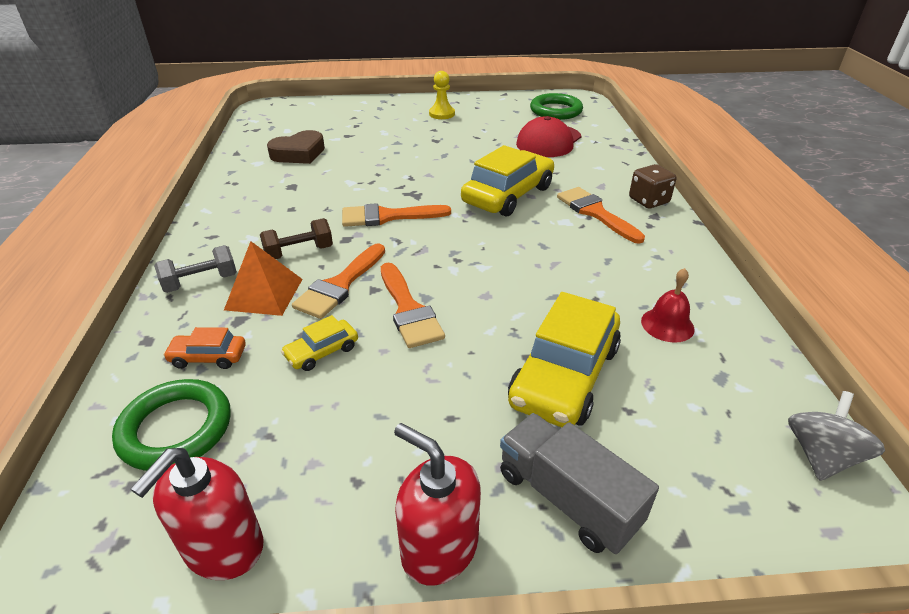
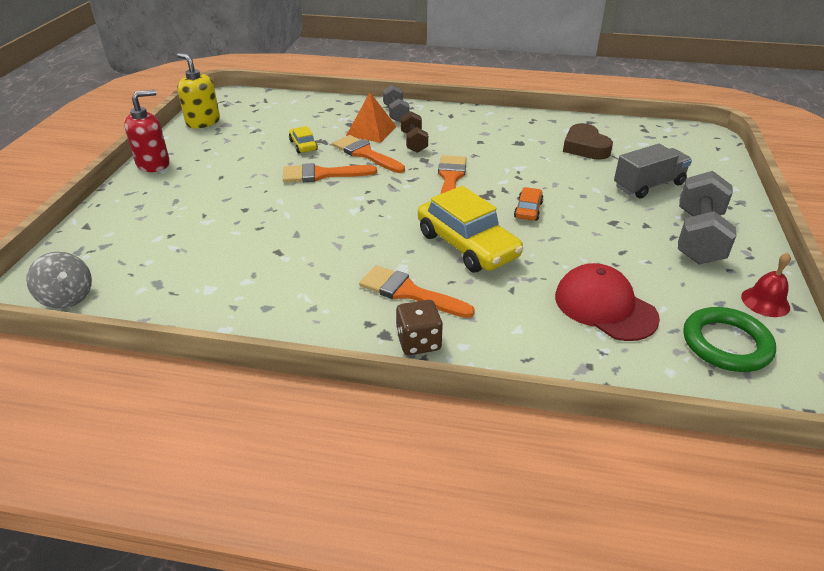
camera: 105 degrees right, 0 degrees up
green ring [112,379,231,471] -> none
red soap dispenser [130,448,264,580] -> yellow soap dispenser [177,53,220,128]
orange car [163,327,246,369] -> orange car moved to [514,187,543,221]
yellow pawn [429,71,455,119] -> grey dumbbell [678,171,737,264]
grey truck [500,413,659,554] -> grey truck moved to [614,144,692,199]
yellow car [508,292,621,427] -> none
orange brush [557,187,645,244] -> orange brush turned 135 degrees counterclockwise [359,265,475,318]
red bell [641,268,695,343] -> red bell moved to [741,253,791,317]

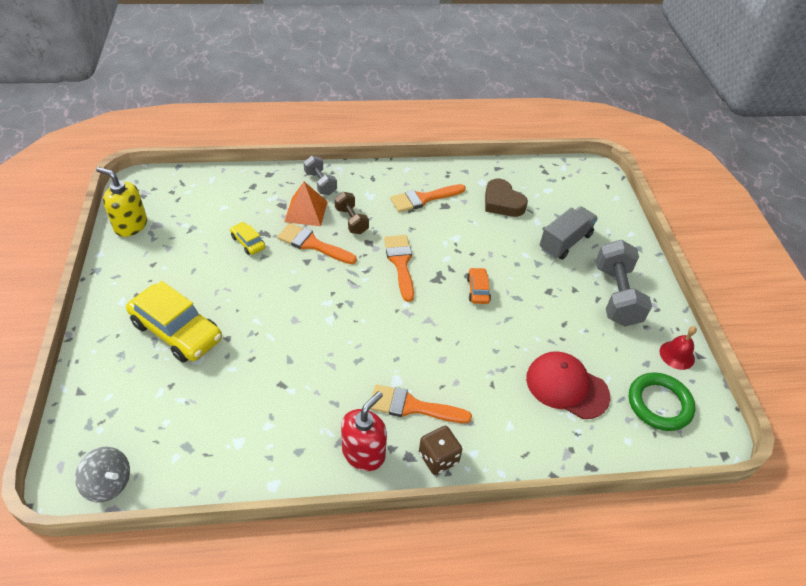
camera: 20 degrees left, 10 degrees up
red soap dispenser [124,90,170,172] -> red soap dispenser moved to [341,391,387,471]
orange brush [283,163,377,182] -> orange brush moved to [390,184,466,212]
yellow car [418,186,523,272] -> yellow car moved to [126,281,222,363]

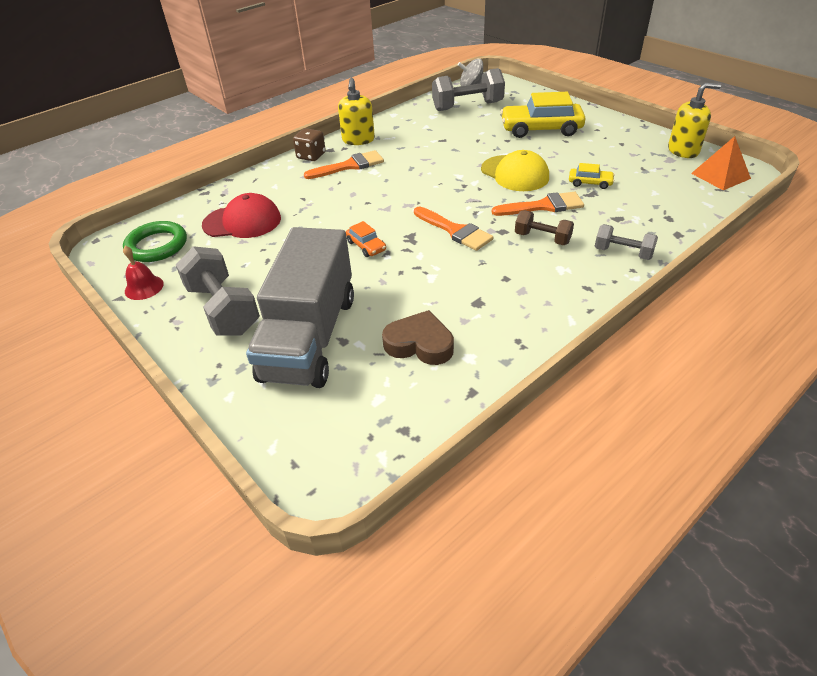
camera: 150 degrees right, 5 degrees down
orange pyramid [284,182,328,226] -> orange pyramid moved to [691,136,751,190]
red soap dispenser [341,391,387,471] -> yellow soap dispenser [338,78,375,145]
orange brush [390,184,466,212] -> none
grey truck [540,206,598,260] -> grey truck [246,227,354,388], size x1.78
none -> grey dumbbell [432,68,505,111]
none -> yellow cap [481,150,549,191]

